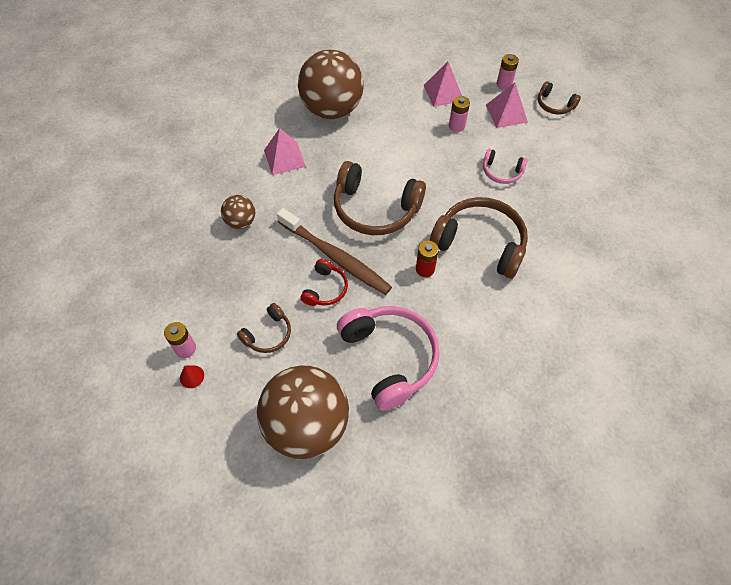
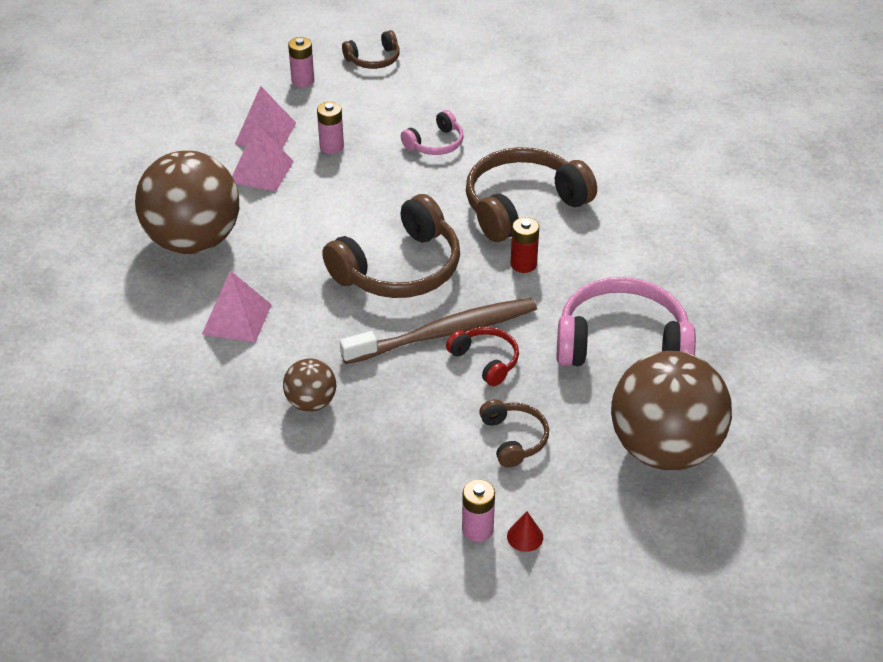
camera: 60 degrees left, 15 degrees down
pink pyramid [486,82,528,128] -> pink pyramid moved to [232,124,294,191]

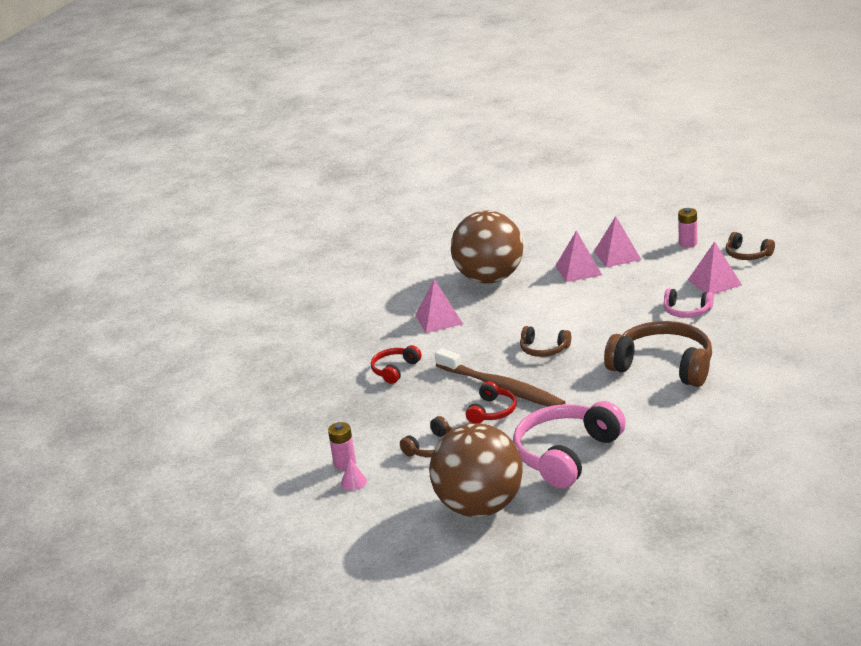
camera: 65 degrees right, 15 degrees down
brown ball [283,358,336,412] -> red headphones [371,345,422,384]
pink battery [317,102,344,154] -> none
brown headphones [322,194,460,298] -> brown headphones [520,326,571,357], size x0.51
red cone [507,511,543,552] -> pink cone [341,458,367,490]
red battery [511,217,539,273] -> none
pink headphones [557,277,696,366] -> pink headphones turned 120 degrees counterclockwise [513,401,626,489]
none -> pink pyramid [688,241,742,294]

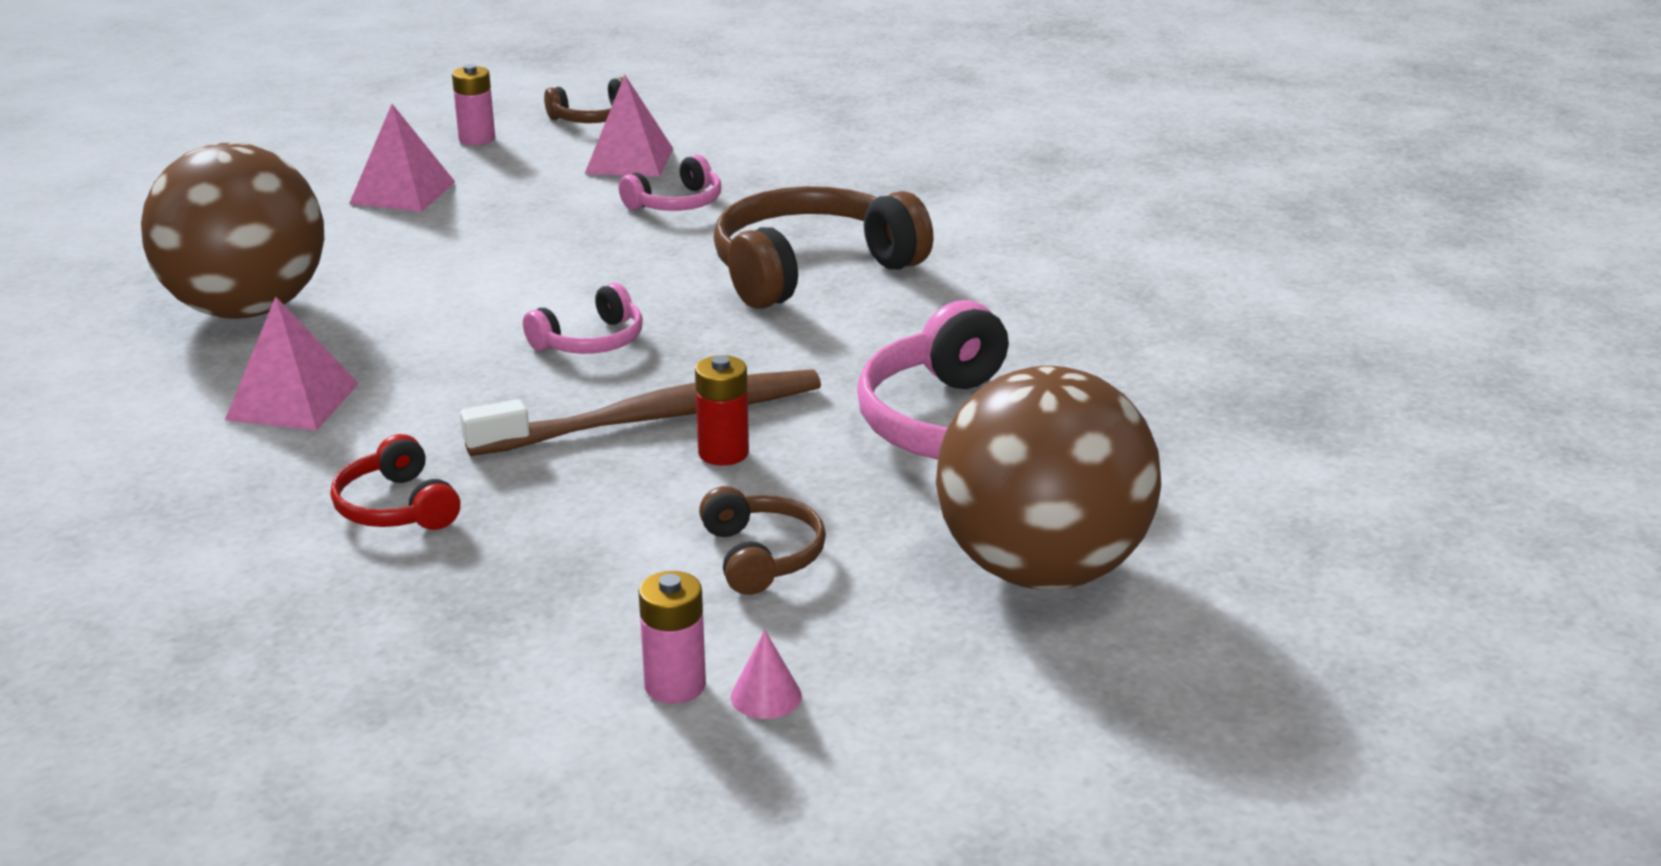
camera: 65 degrees left, 0 degrees up
red headphones [466,381,517,423] -> red battery [695,355,749,466]
brown headphones [520,326,571,357] -> pink headphones [523,283,643,354]
pink pyramid [555,230,602,282] -> none

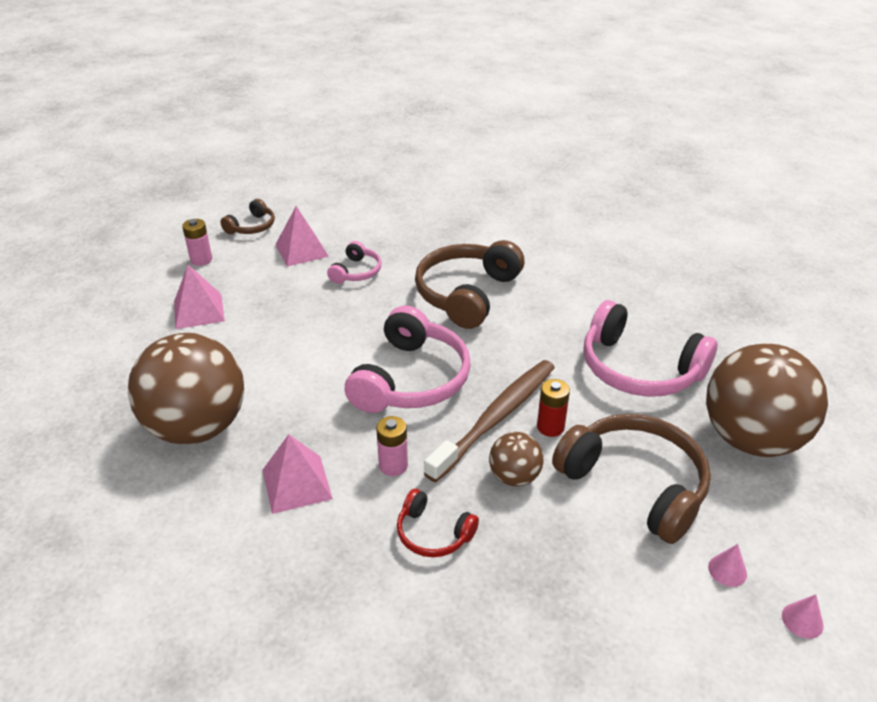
camera: 30 degrees left, 10 degrees up
pink headphones [523,283,643,354] -> pink headphones [344,305,471,413], size x1.97
pink battery [638,571,706,704] -> pink battery moved to [376,416,408,476]
brown headphones [699,486,826,595] -> brown headphones [552,414,711,544], size x1.97
none -> brown ball [489,432,544,486]
none -> pink cone [782,594,824,639]

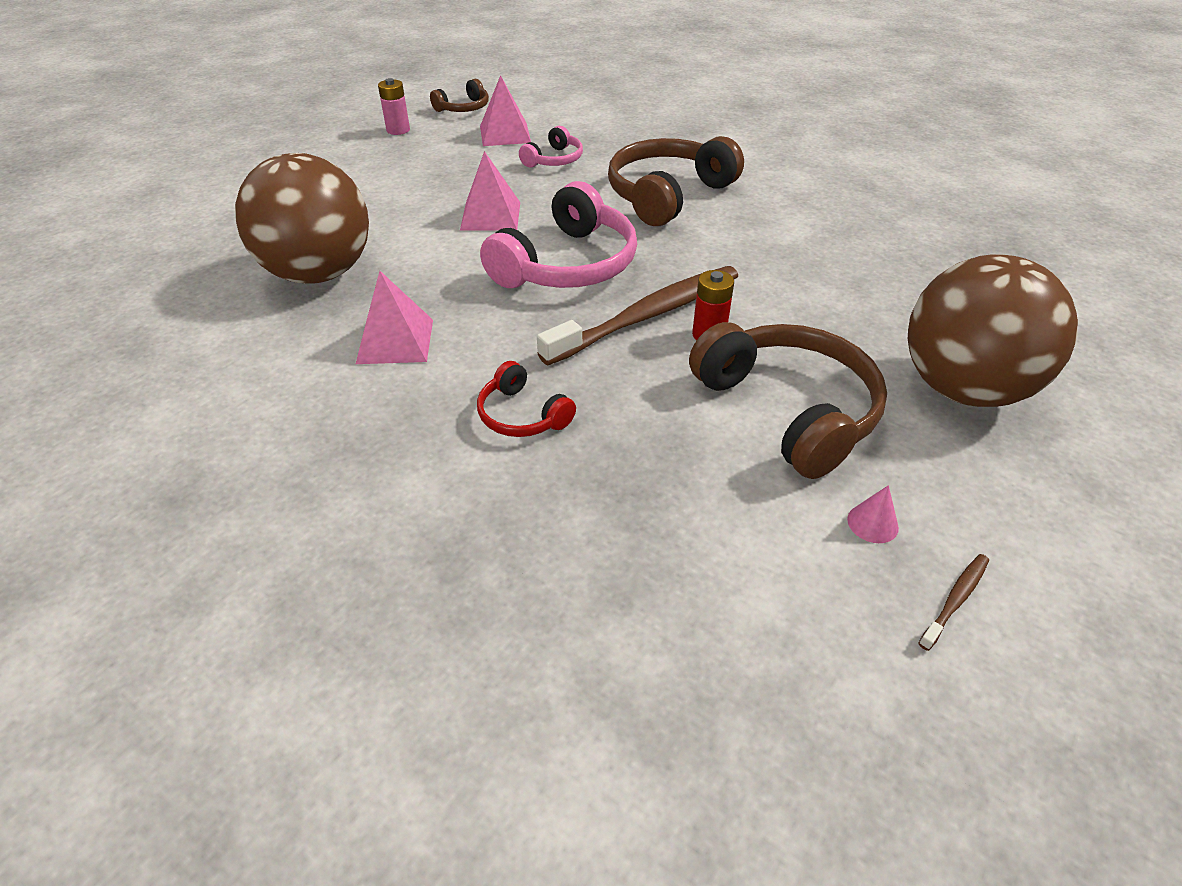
camera: 15 degrees right, 5 degrees up
pink pyramid [174,265,225,329] -> pink pyramid moved to [460,151,520,231]
pink battery [376,416,408,476] -> none
brown ball [489,432,544,486] -> none
pink headphones [583,300,717,397] -> none
pink cone [782,594,824,639] -> brown toothbrush [918,554,989,651]

